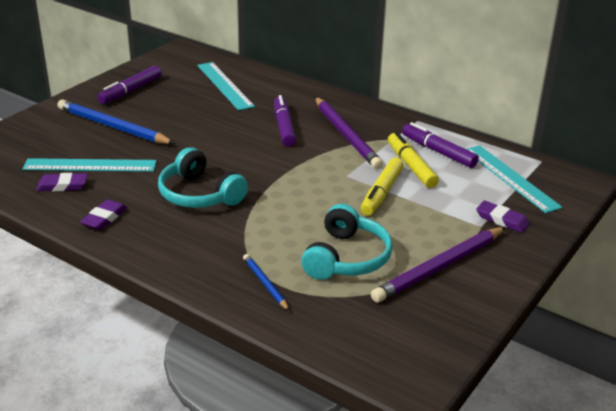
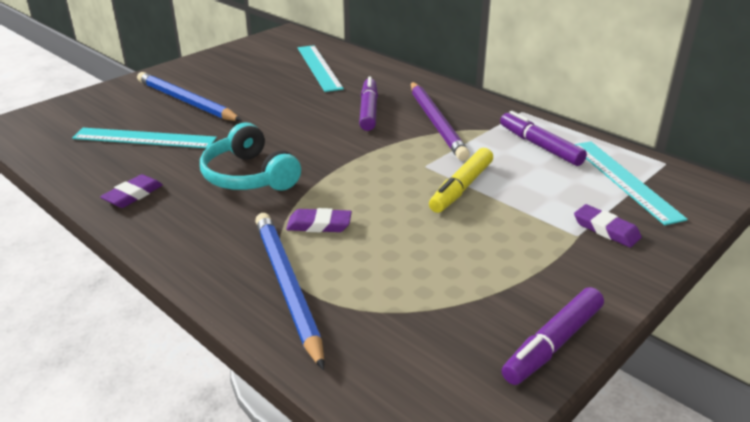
camera: 10 degrees right, 0 degrees up
purple eraser [36,173,88,191] -> purple eraser moved to [286,208,352,232]
purple marker [97,66,162,104] -> purple marker moved to [502,287,604,385]
blue pencil [243,254,289,311] -> blue pencil [255,213,324,370], size x2.00
turquoise headphones [301,204,393,280] -> none
purple pencil [371,227,506,303] -> none
yellow marker [388,132,439,188] -> none

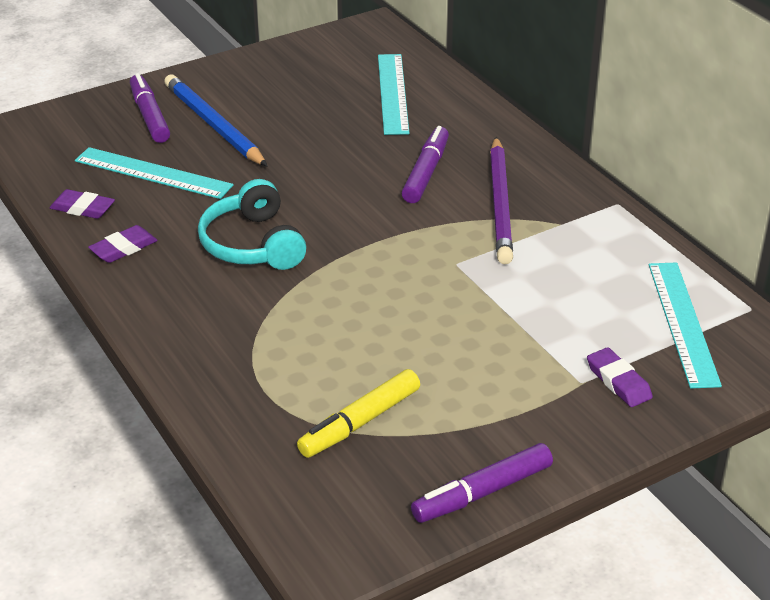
camera: 15 degrees right, 5 degrees up
blue pencil [255,213,324,370] -> none
purple eraser [286,208,352,232] -> purple eraser moved to [50,189,115,219]
yellow marker [429,148,493,213] -> yellow marker moved to [297,369,420,458]
purple marker [500,111,587,166] -> purple marker moved to [130,73,170,143]

